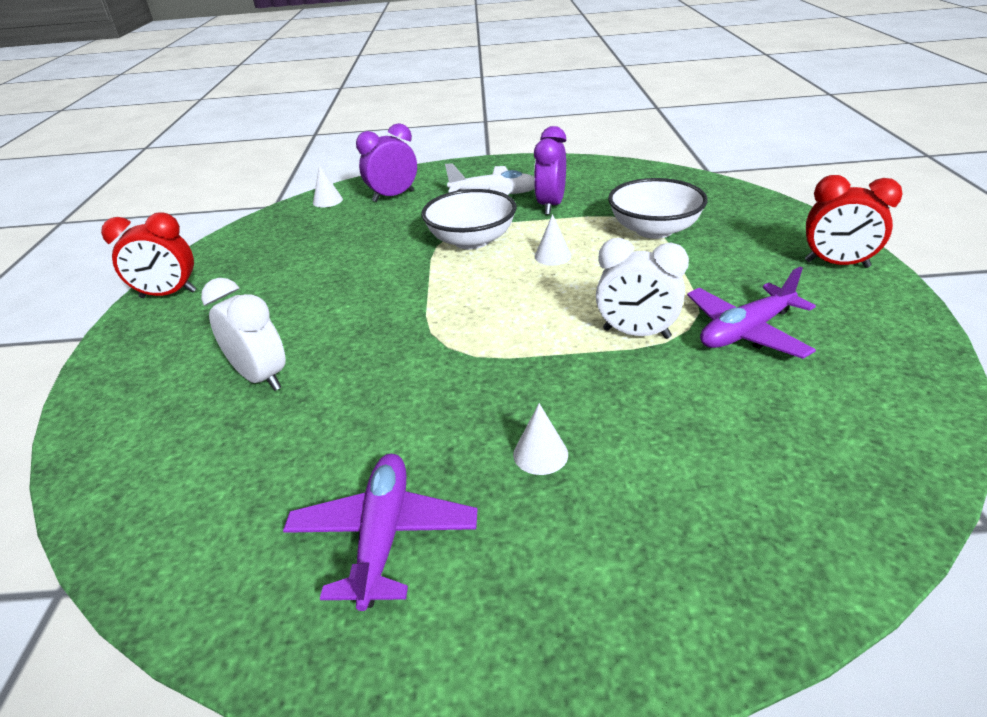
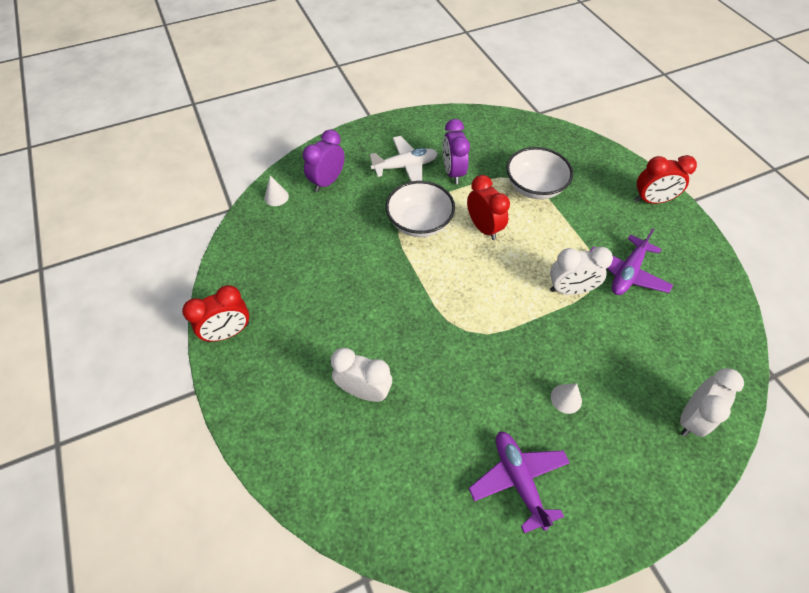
camera: 25 degrees left, 20 degrees up
white cone [535,214,571,265] -> red clock [467,175,510,240]
none -> white clock [680,368,744,437]

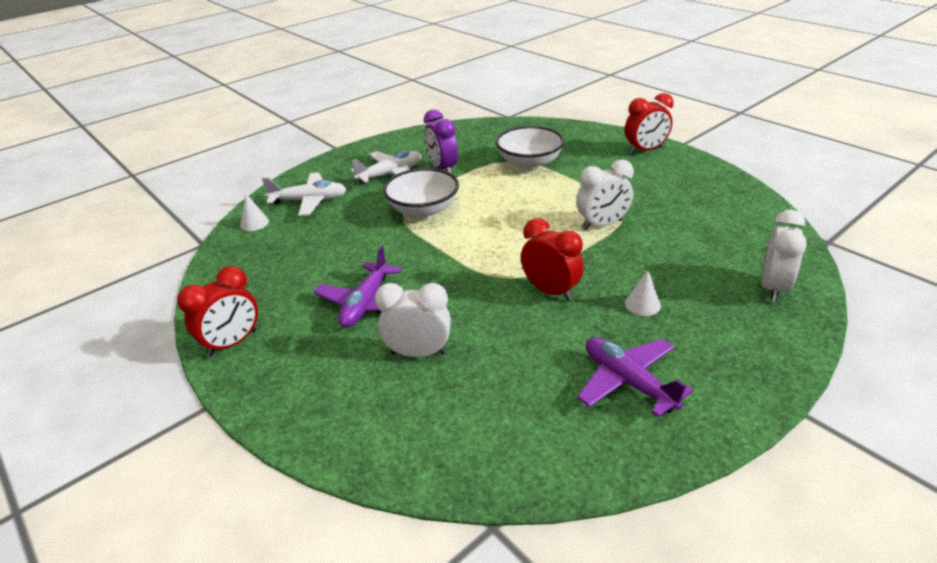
camera: 15 degrees left, 20 degrees down
purple clock [303,129,345,192] -> white plane [262,173,346,216]
red clock [467,175,510,240] -> red clock moved to [521,218,584,301]
purple plane [590,228,673,295] -> purple plane moved to [314,245,402,327]

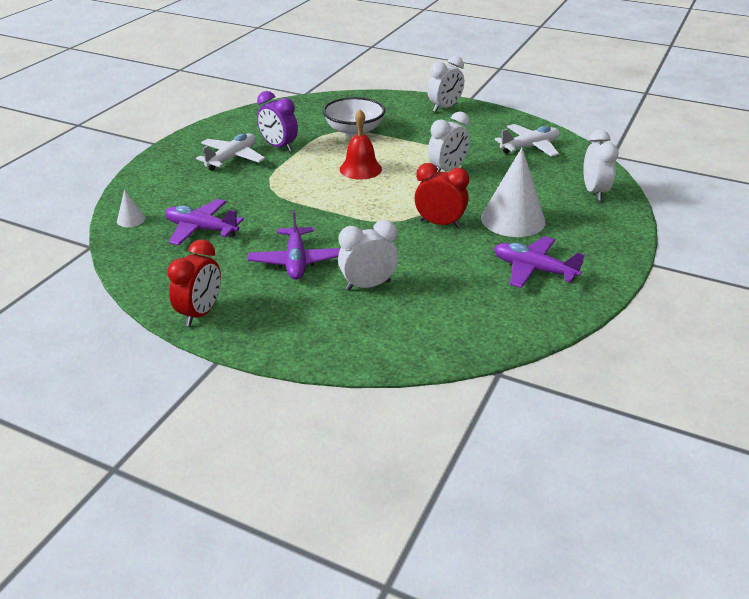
camera: 25 degrees left, 0 degrees up
white plane [262,173,346,216] -> white plane moved to [495,124,560,157]
white bowl [383,168,459,218] -> none
red clock [625,93,674,154] -> white clock [427,56,464,112]
white cone [625,270,661,316] -> white cone [481,147,545,237], size x2.30
none -> purple plane [165,199,244,246]
none -> red bell [339,109,382,180]

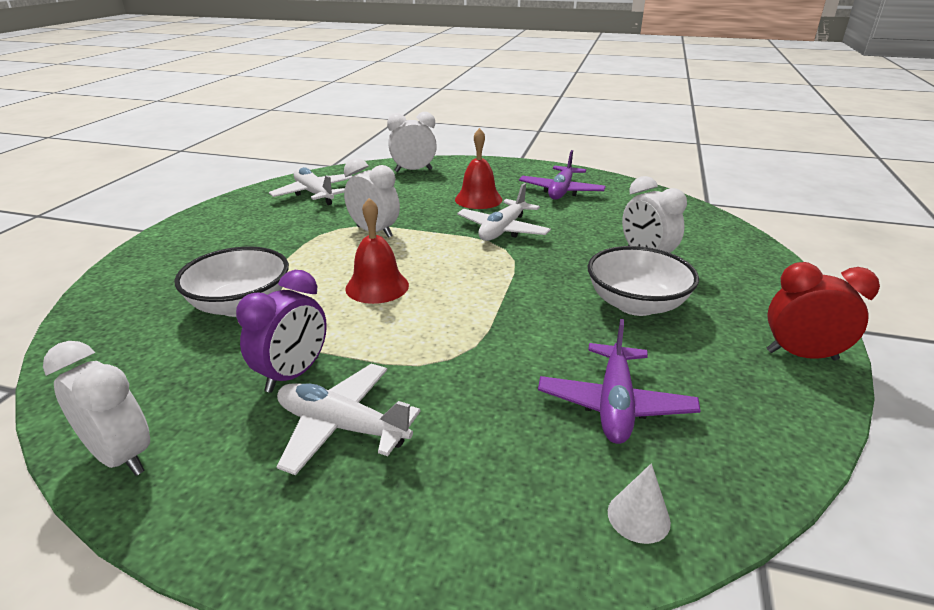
camera: 100 degrees left, 5 degrees down
purple plane [248,210,340,280] -> white bowl [588,246,699,316]
red clock [414,163,469,228] -> white plane [457,183,551,241]
white clock [427,56,464,112] -> white clock moved to [43,341,150,476]
white cone [481,147,545,237] -> red bell [455,128,502,209]

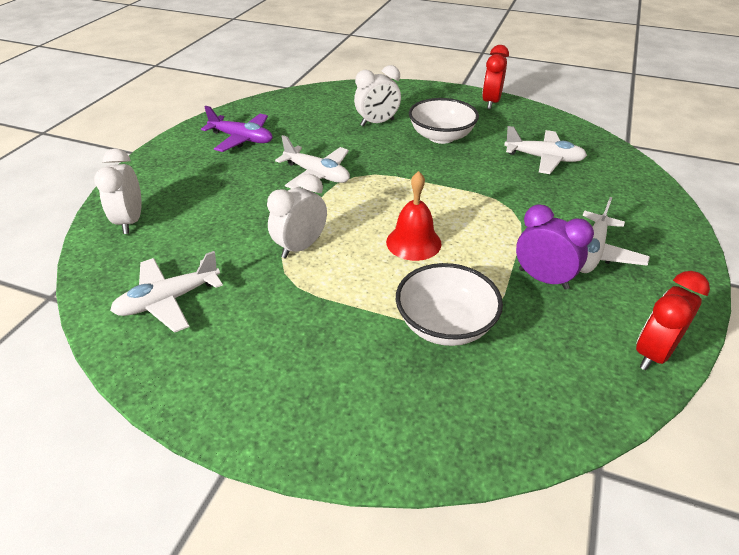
camera: 85 degrees left, 10 degrees up
white clock [43,341,150,476] -> red clock [636,271,710,370]
red bell [455,128,502,209] -> none
purple plane [538,319,701,444] -> white plane [504,126,587,174]
white cone [608,463,671,544] -> none

